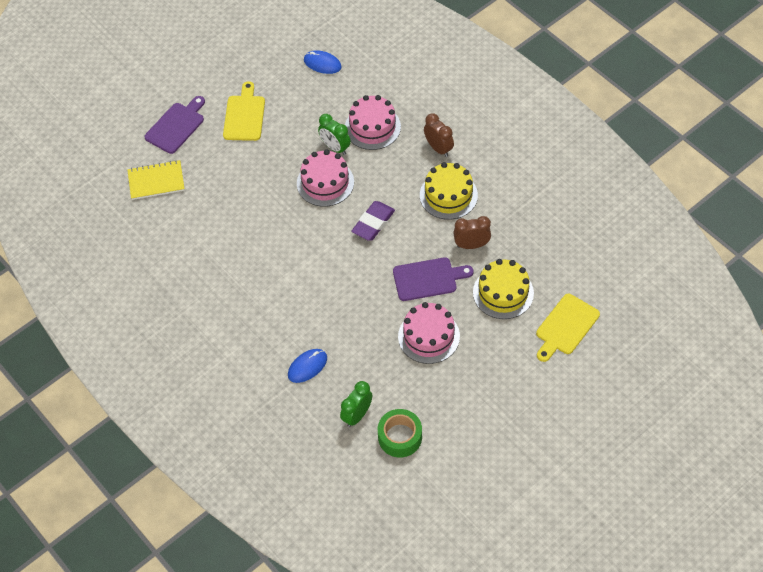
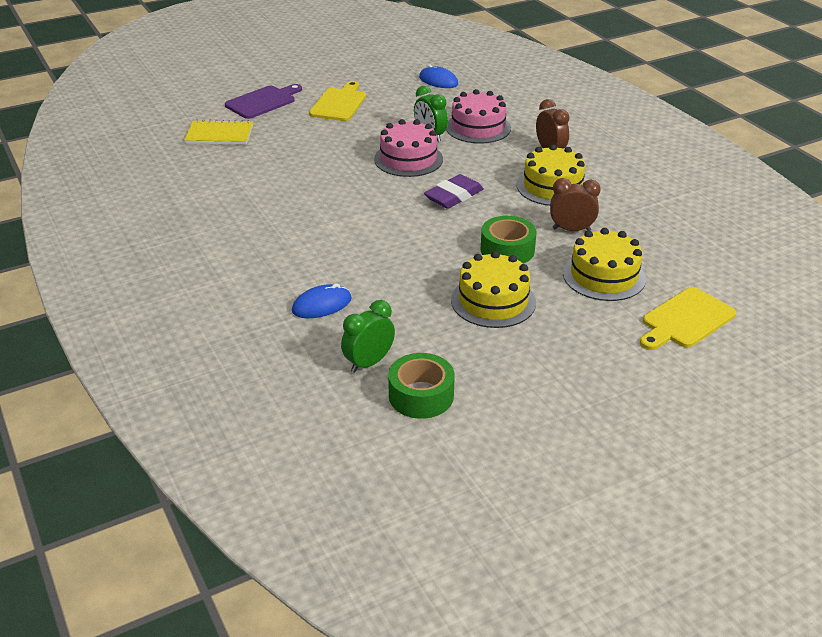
camera: 10 degrees right, 20 degrees down
purple cutting board [393,257,473,301] -> green tape [481,216,537,264]
pink cake [398,302,460,364] -> yellow cake [451,251,536,328]

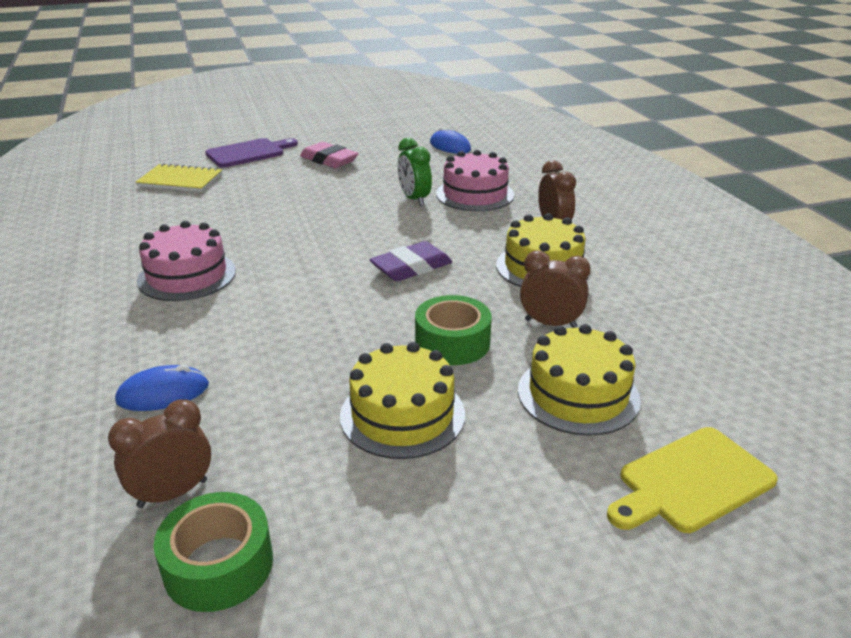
camera: 10 degrees right, 5 degrees down
yellow cutting board [309,81,366,121] -> pink eraser [300,142,358,168]
green clock [341,300,395,373] -> brown clock [108,399,211,508]
pink cake [374,119,443,177] -> pink cake moved to [137,221,236,301]

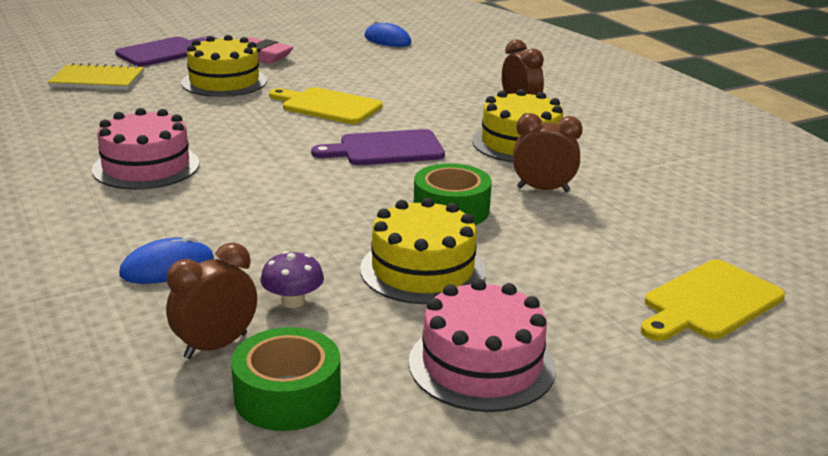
camera: 10 degrees left, 5 degrees down
purple eraser [369,241,452,281] -> purple cutting board [311,129,445,165]
green clock [398,138,432,206] -> none
pink cake [436,150,514,211] -> pink cake moved to [409,279,556,412]
yellow cake [518,324,641,436] -> yellow cake moved to [181,35,267,97]
none -> purple mushroom [261,251,324,308]
none -> yellow cutting board [269,87,383,124]

